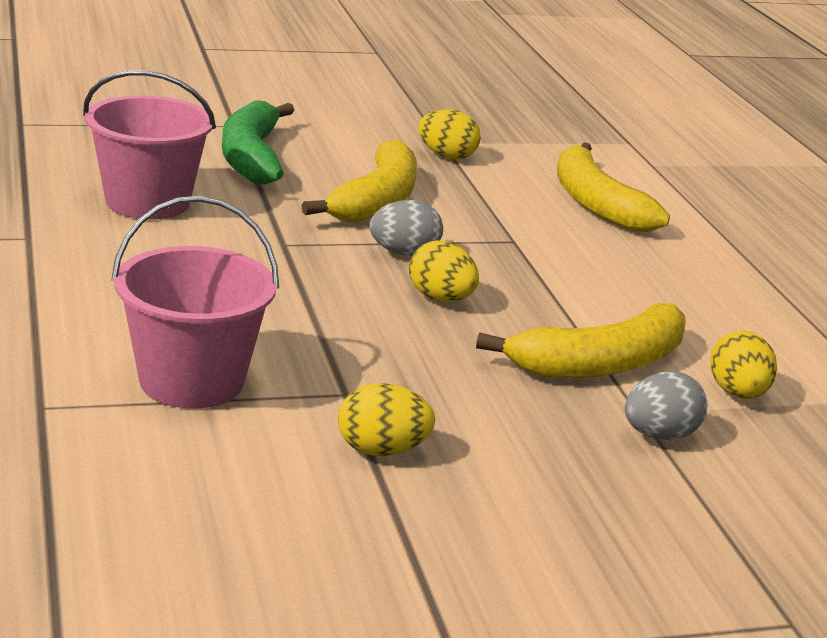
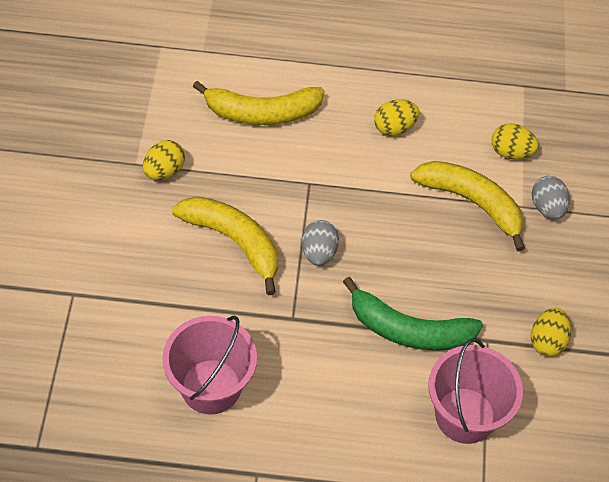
camera: 70 degrees left, 30 degrees up
green banana [222,100,294,185] -> green banana moved to [343,277,483,351]
yellow egg [409,240,479,302] -> yellow egg moved to [374,100,419,136]
yellow banana [476,303,686,378] -> yellow banana turned 45 degrees counterclockwise [410,161,525,251]

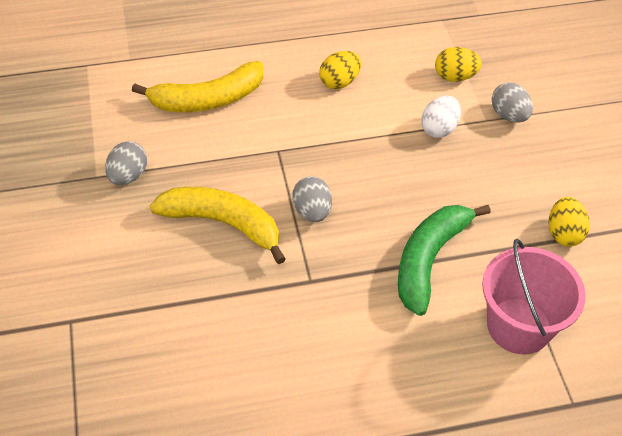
camera: 15 degrees left, 5 degrees down
yellow egg [143,140,185,180] -> grey egg [105,141,147,185]
pink bucket [162,316,257,415] -> none
green banana [343,277,483,351] -> green banana turned 120 degrees clockwise [398,205,491,316]
yellow banana [410,161,525,251] -> white egg [421,96,461,138]

